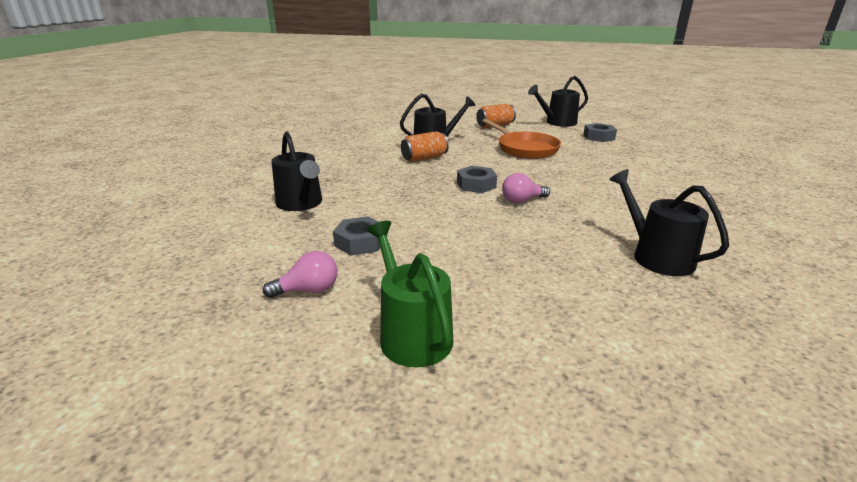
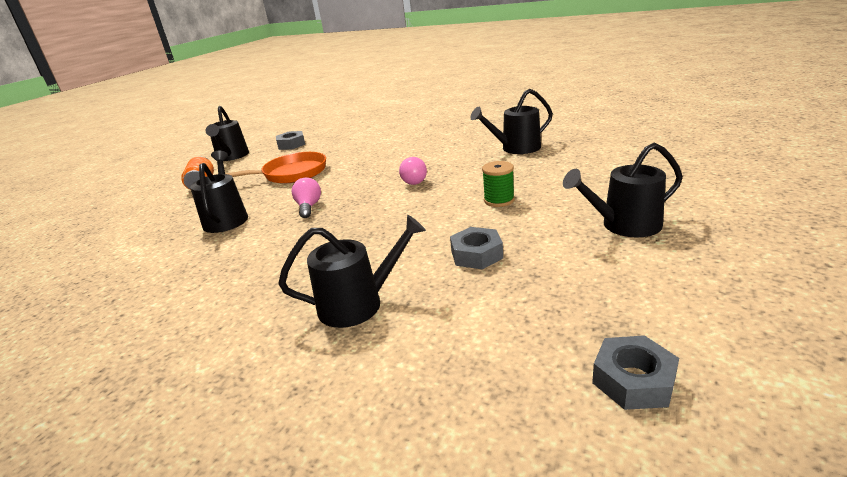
camera: 75 degrees left, 0 degrees up
pink light bulb [263,251,337,298] -> pink light bulb moved to [292,177,321,218]
green watering can [367,221,453,367] -> black watering can [563,143,683,238]
orange can [401,131,449,162] -> none
grey nut [457,166,497,193] -> grey nut moved to [592,335,679,410]
none -> green spool [482,161,515,207]

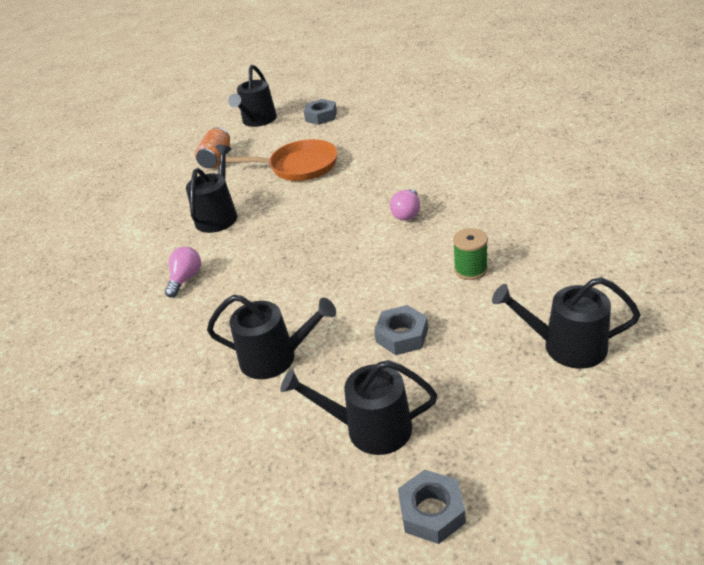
camera: 25 degrees right, 10 degrees up
pink light bulb [292,177,321,218] -> pink light bulb moved to [165,247,201,298]
black watering can [470,89,553,154] -> black watering can moved to [280,360,437,455]

